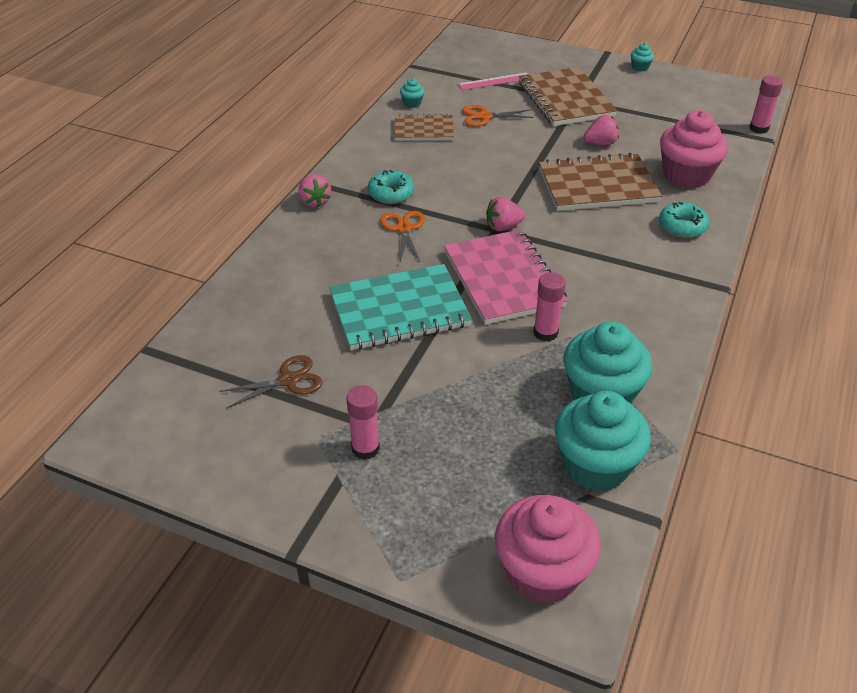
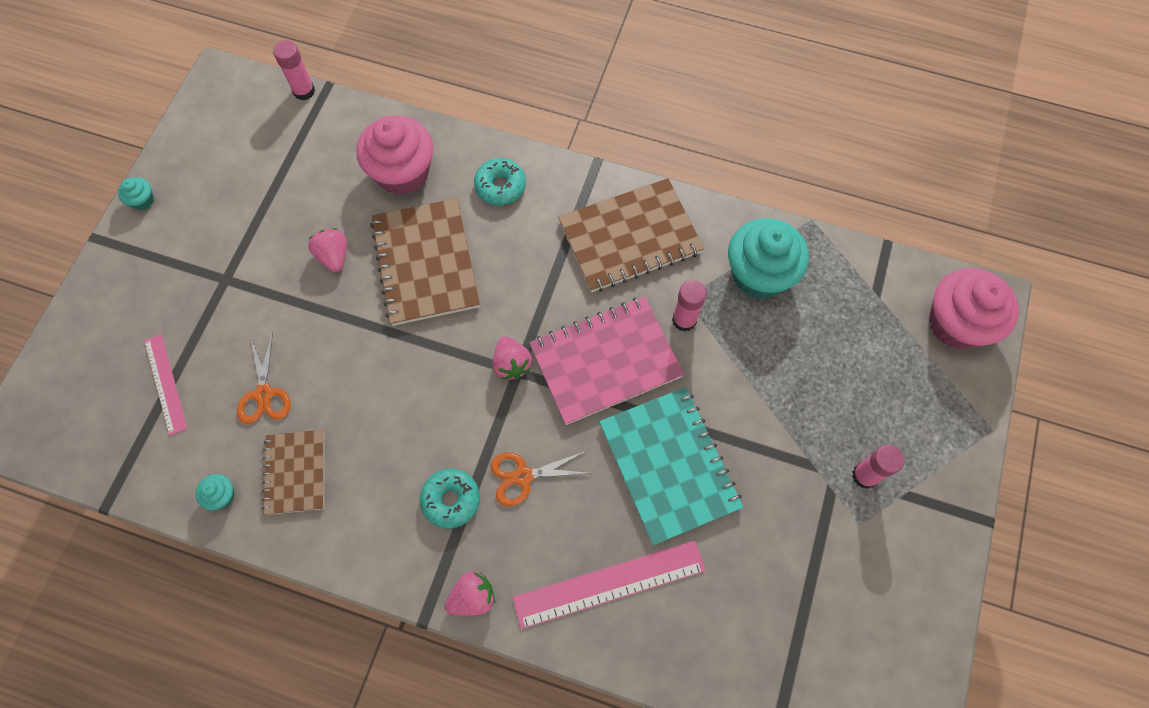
camera: 95 degrees left, 25 degrees up
brown scissors [219,355,323,409] -> none
brown notebook [519,67,617,126] -> brown notebook moved to [558,178,704,292]
turquoise cupcake [555,391,651,491] -> none
none -> pink ruler [512,541,706,629]

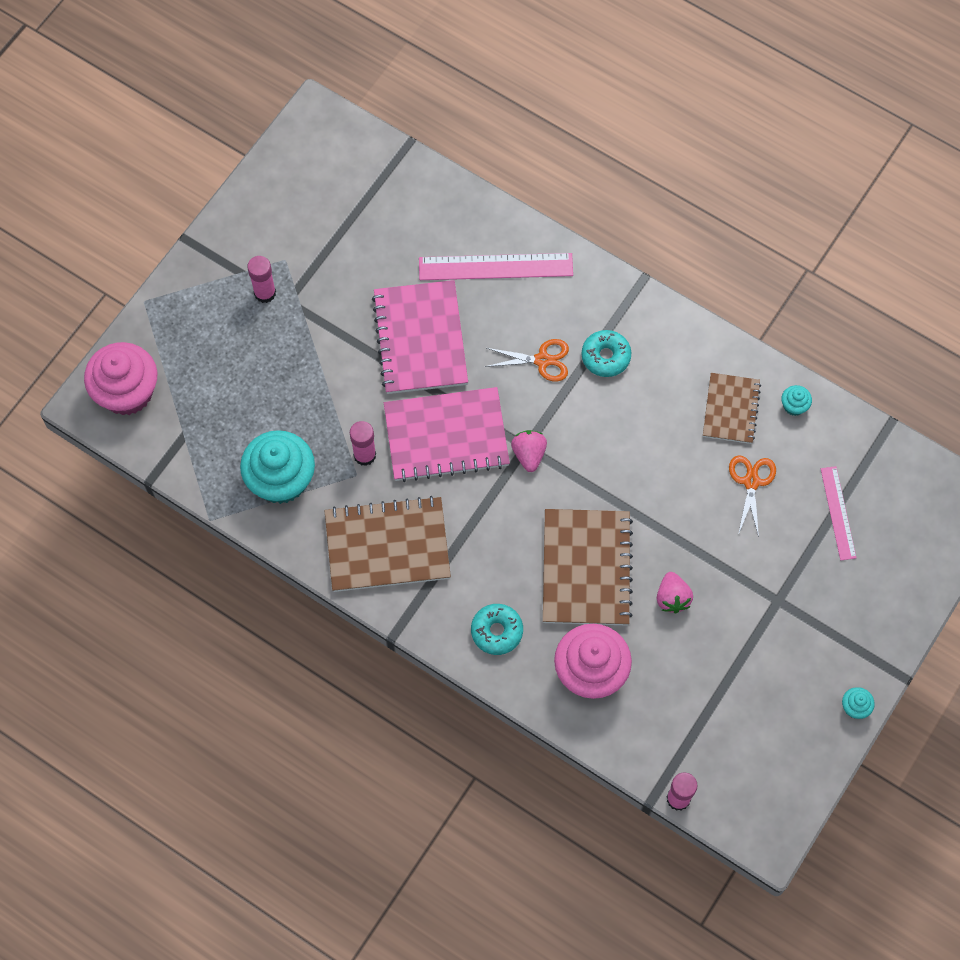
camera: 165 degrees left, 0 degrees up
pink strawberry [445,571,495,616] -> none
turquoise notebook [599,387,743,545] -> pink notebook [372,280,468,394]

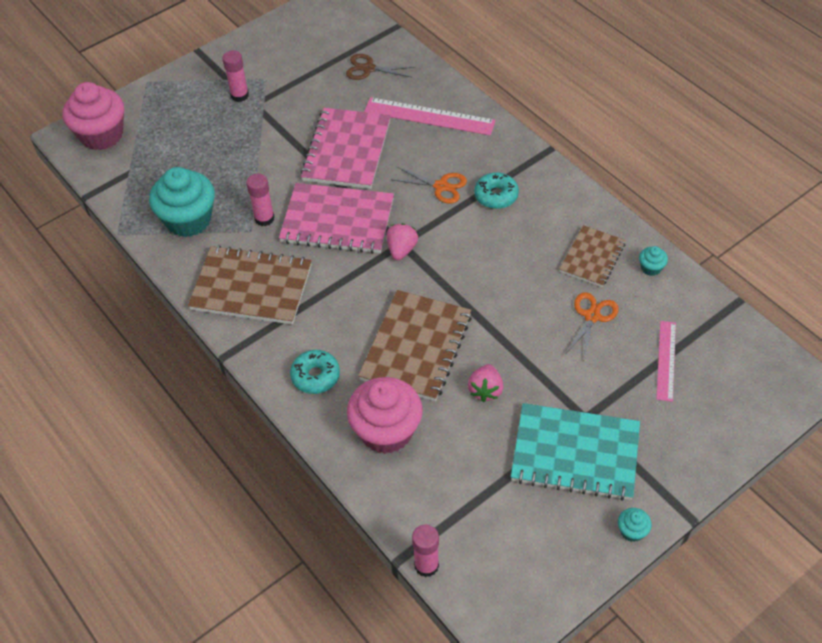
camera: 20 degrees right, 15 degrees down
none -> brown scissors [346,54,415,80]
none -> turquoise notebook [511,403,640,501]

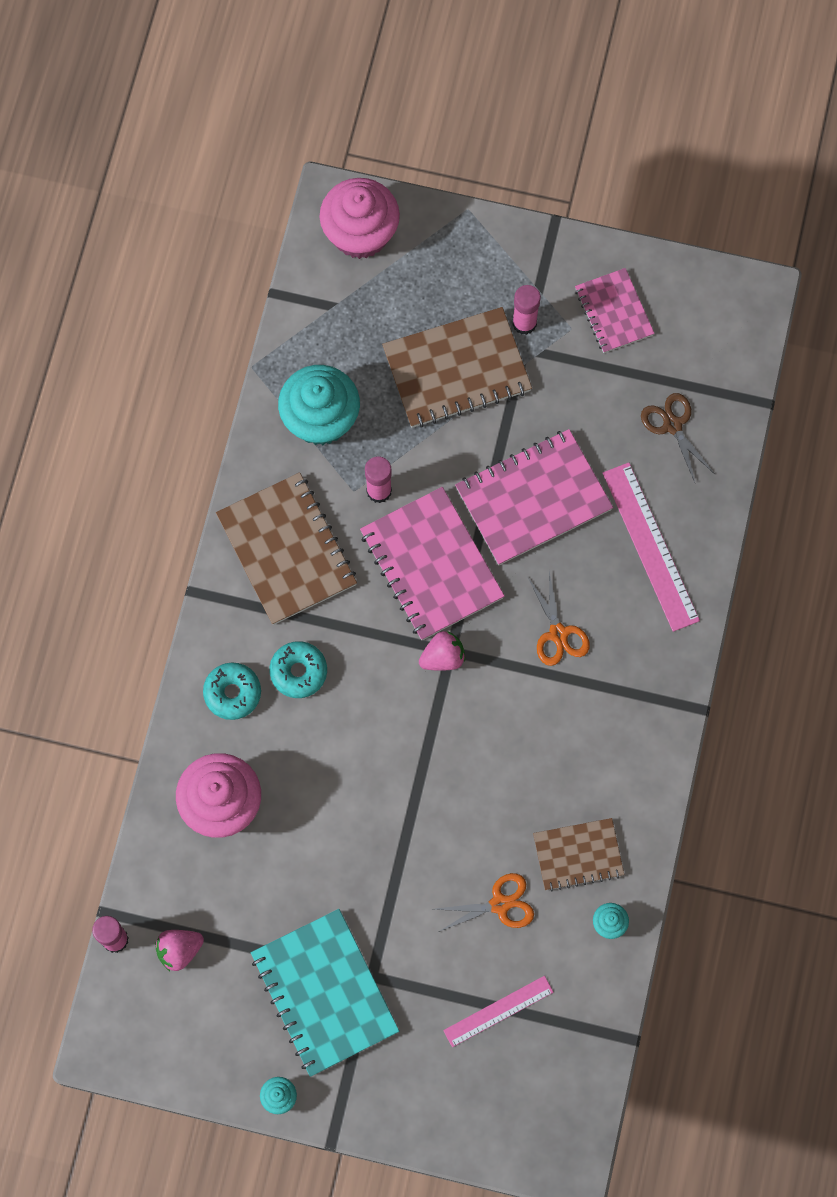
camera: 50 degrees right, 20 degrees up
brown notebook [358,290,472,401] -> brown notebook moved to [382,307,532,428]
pink strawberry [468,364,503,402] -> pink strawberry moved to [155,930,204,971]
turquoise donut [474,172,519,209] -> turquoise donut moved to [269,641,327,698]
none -> pink notebook [575,268,655,353]

